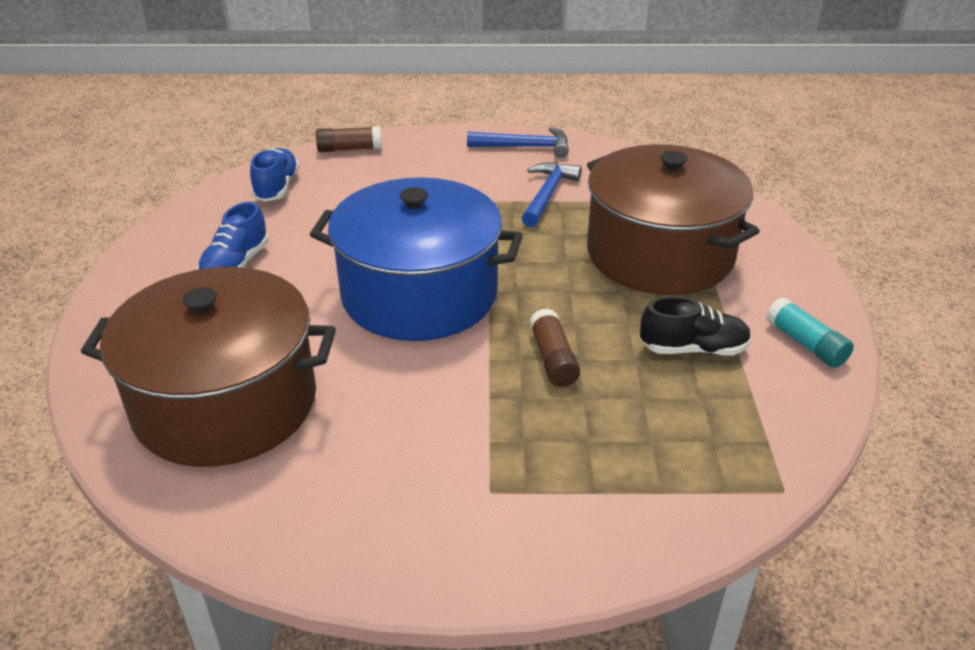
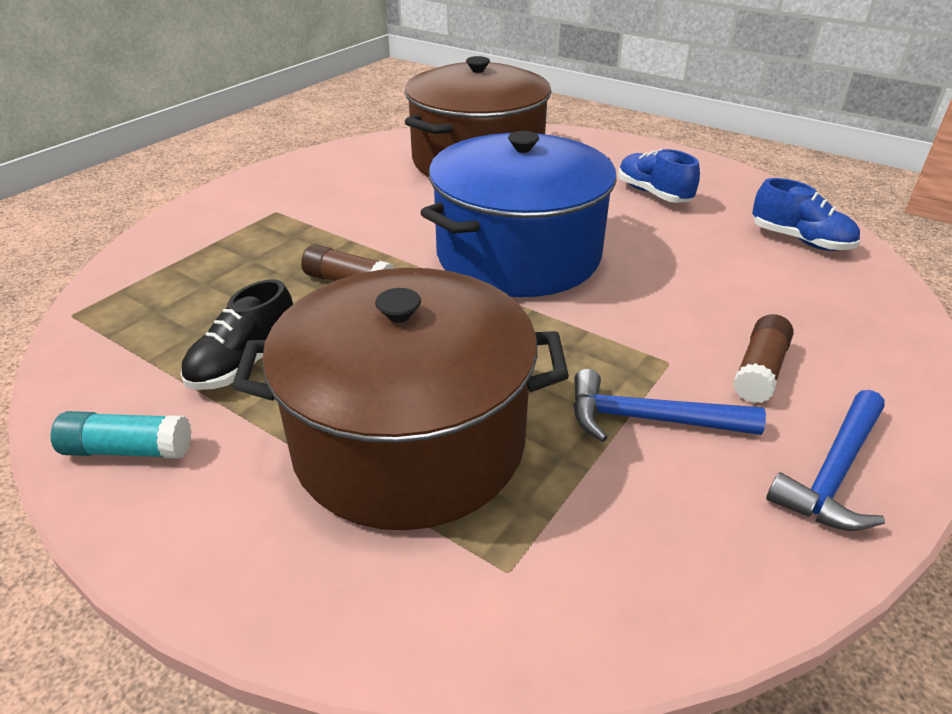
camera: 125 degrees right, 0 degrees up
brown glue stick [316,126,382,152] -> brown glue stick moved to [733,314,793,403]
blue hammer [522,162,582,227] -> blue hammer turned 135 degrees clockwise [573,369,766,442]

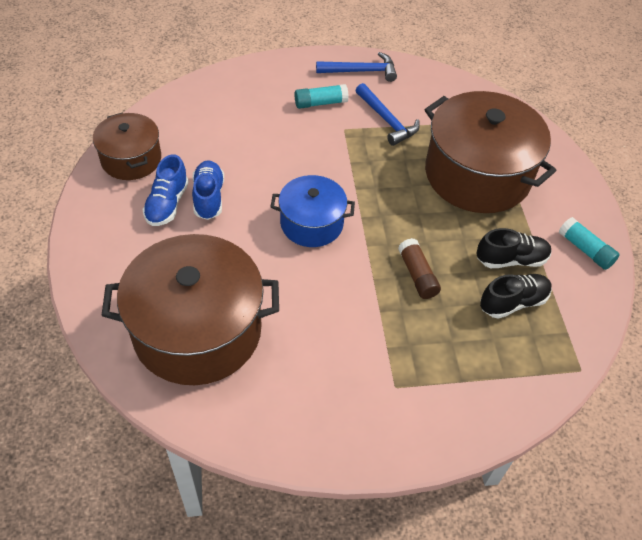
camera: 135 degrees left, 15 degrees up
blue pot [420,131,617,297] -> blue pot [270,175,355,247], size x0.55
brown glue stick [733,314,793,403] -> turquoise glue stick [294,84,349,109]
blue shoe [752,178,860,251] -> blue shoe moved to [192,160,224,220]
none -> brown pot [93,112,161,180]
none -> black shoe [480,274,552,319]

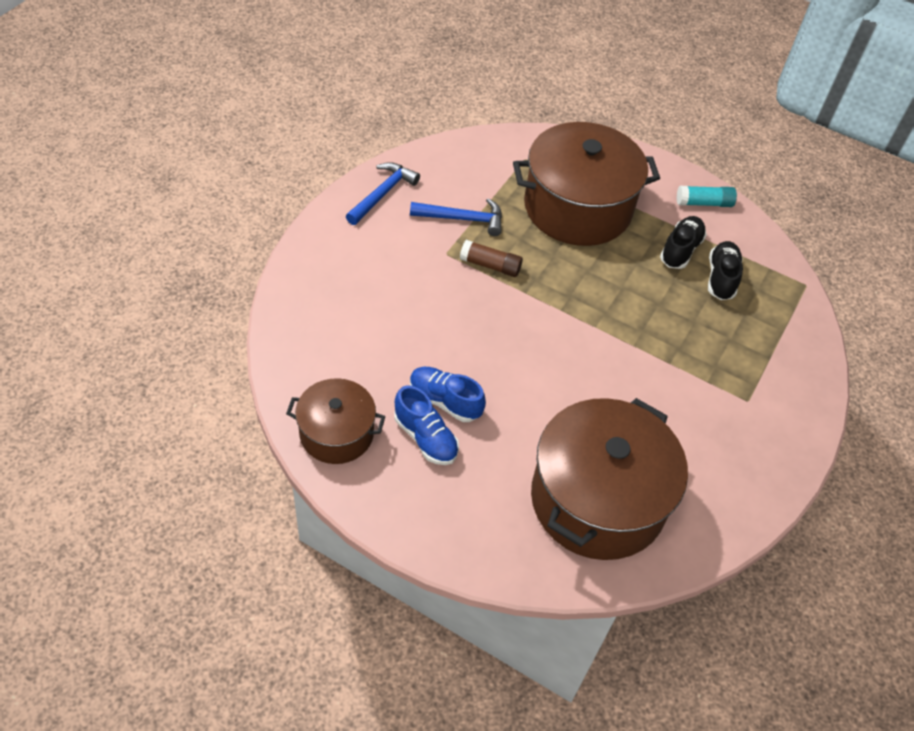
camera: 55 degrees left, 0 degrees up
blue pot [270,175,355,247] -> none
turquoise glue stick [294,84,349,109] -> none
brown glue stick [398,238,441,299] -> brown glue stick moved to [460,240,523,277]

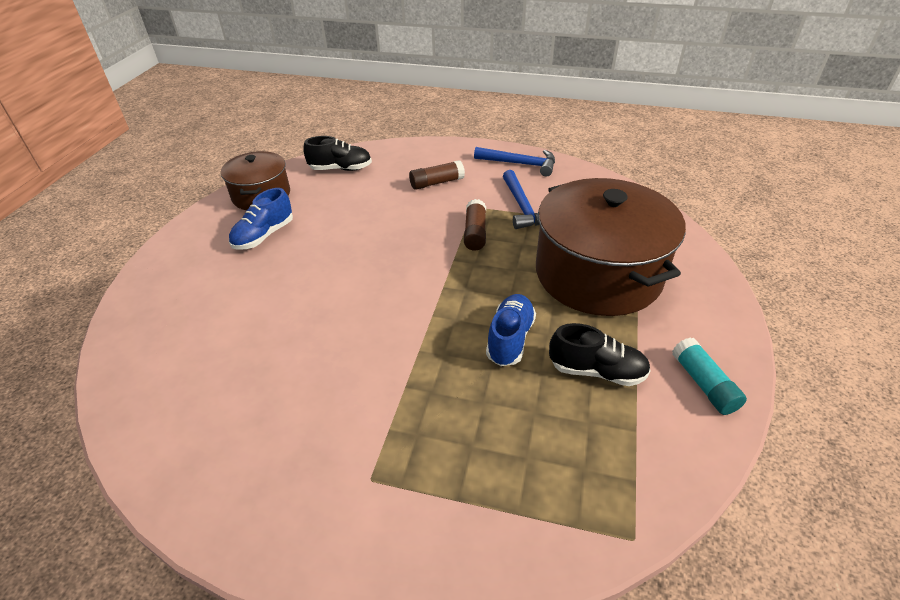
camera: 80 degrees right, 10 degrees down
blue shoe [410,367,486,422] -> blue shoe moved to [486,294,536,366]
brown pot [531,398,688,560] -> none
black shoe [708,241,743,300] -> black shoe moved to [303,136,372,171]
none -> brown glue stick [409,160,465,190]

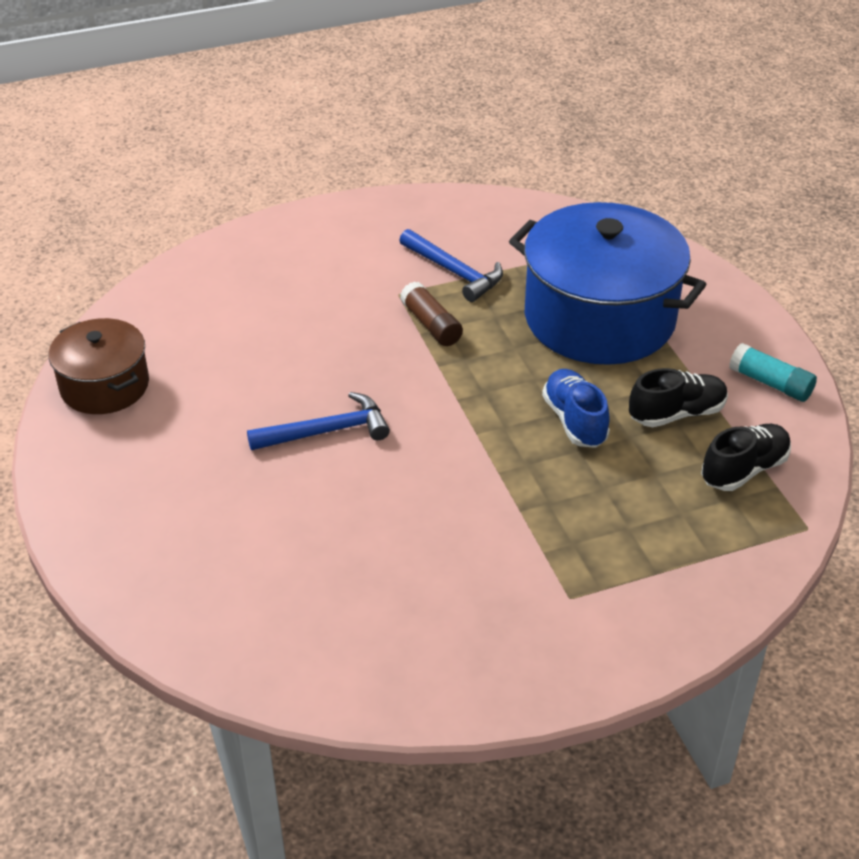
camera: 35 degrees left, 0 degrees up
blue shoe [229,188,293,250] -> none
black shoe [303,136,372,171] -> black shoe moved to [701,424,791,491]
brown glue stick [409,160,465,190] -> none
blue hammer [474,147,555,176] -> blue hammer moved to [247,392,390,450]
brown pot [536,178,686,316] -> blue pot [509,202,707,365]

